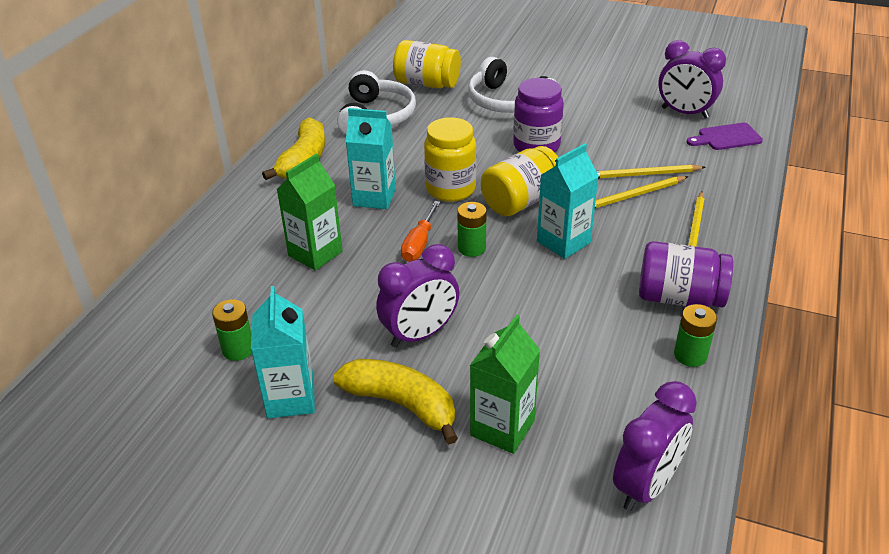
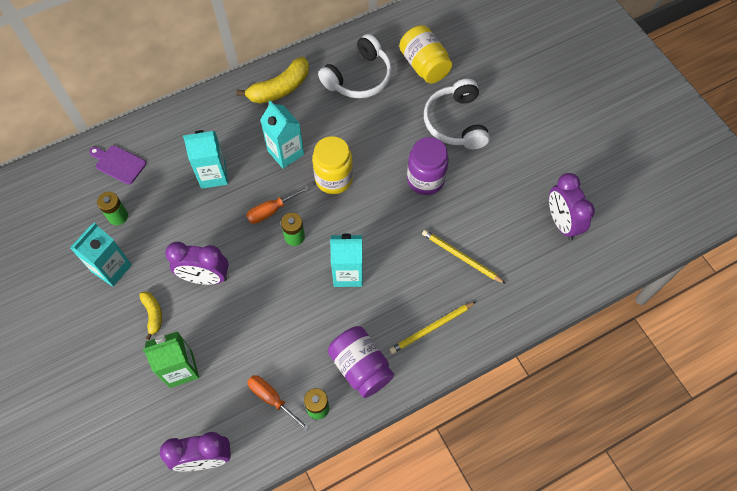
camera: 40 degrees right, 25 degrees up
green carton [276,153,343,271] -> turquoise carton [183,130,228,189]
yellow banana [333,359,458,444] -> yellow banana [139,292,162,340], size x0.56
yellow jar [481,146,558,216] -> none
yellow pencil [595,176,688,208] -> none
purple cutting board [687,123,763,150] -> purple cutting board moved to [89,145,146,184]
none -> orange screwdriver [247,375,309,431]

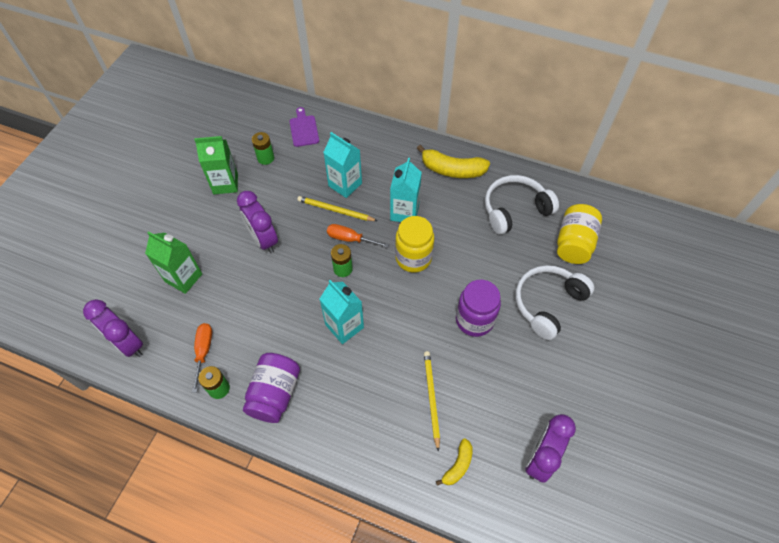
camera: 50 degrees right, 5 degrees down
turquoise carton [70,222,132,287] -> green carton [194,136,238,194]
yellow banana [139,292,162,340] -> yellow banana moved to [436,438,472,486]
white headphones [318,34,392,98] -> white headphones turned 150 degrees clockwise [485,175,559,235]
yellow pencil [390,301,476,354] -> yellow pencil moved to [297,196,377,221]

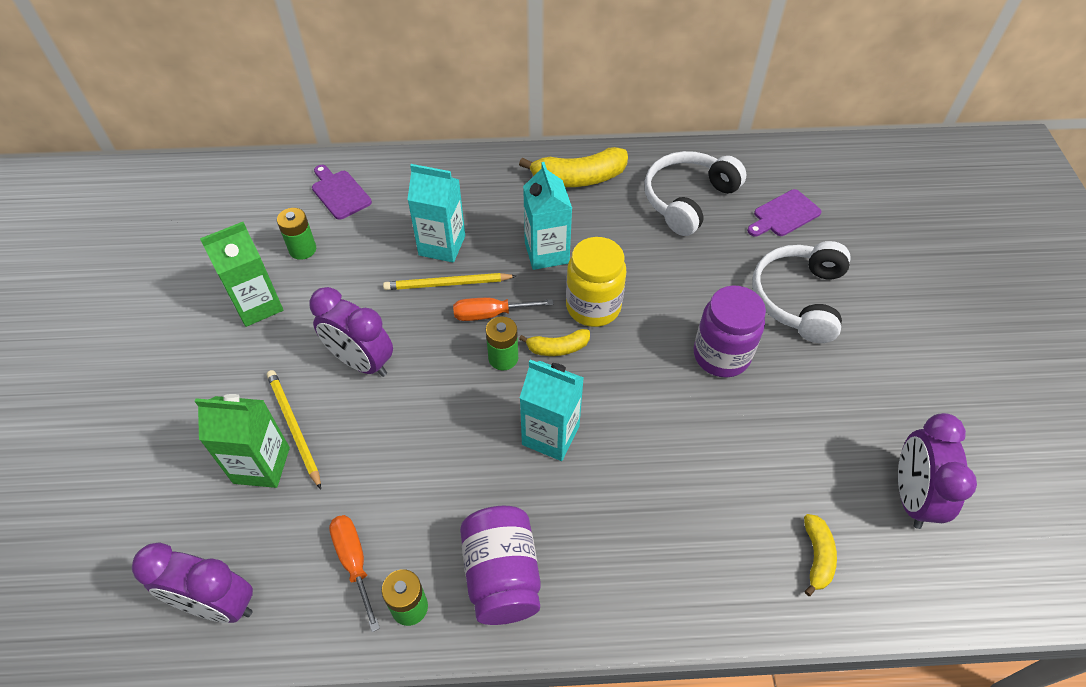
camera: 25 degrees left, 5 degrees down
yellow pencil [424,351,440,452] -> yellow pencil moved to [267,370,321,489]
yellow jar [557,204,602,264] -> purple cutting board [747,189,822,236]
none -> yellow banana [519,329,590,356]

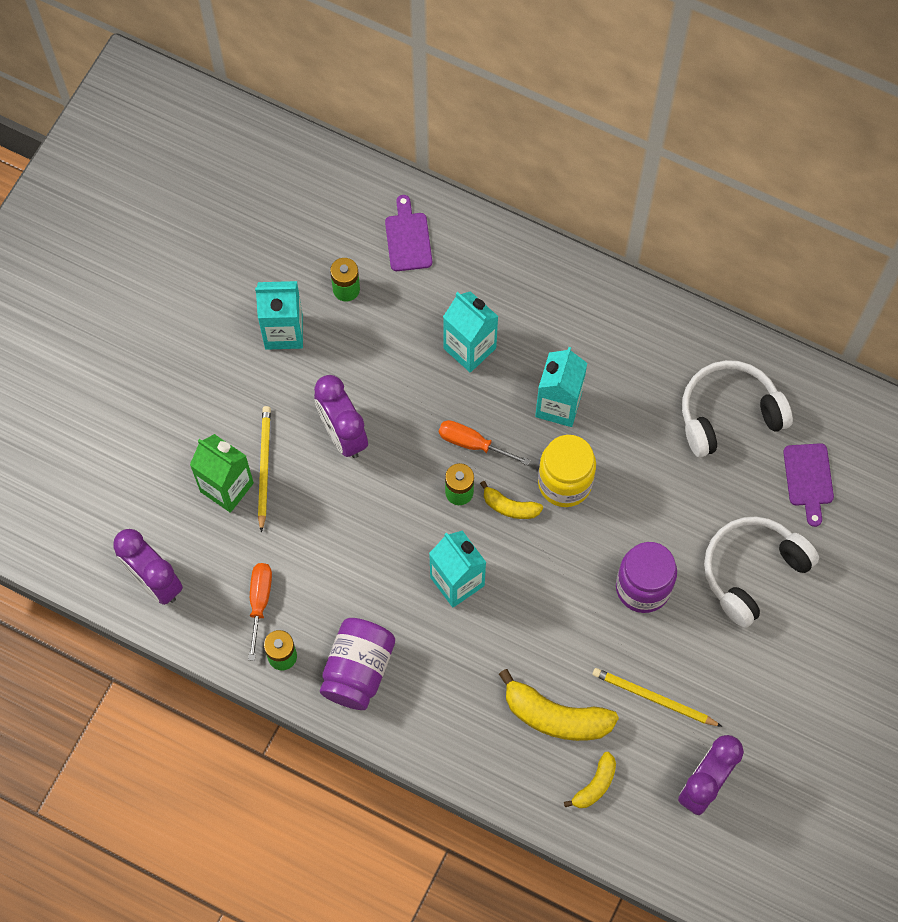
camera: 30 degrees right, 15 degrees up
green carton [200,222,283,327] -> turquoise carton [255,281,303,350]
yellow pencil [383,273,516,290] -> yellow pencil moved to [592,668,722,727]
yellow banana [519,147,628,187] -> yellow banana moved to [499,669,619,741]
purple cutting board [747,189,822,236] -> purple cutting board turned 90 degrees counterclockwise [783,443,834,527]

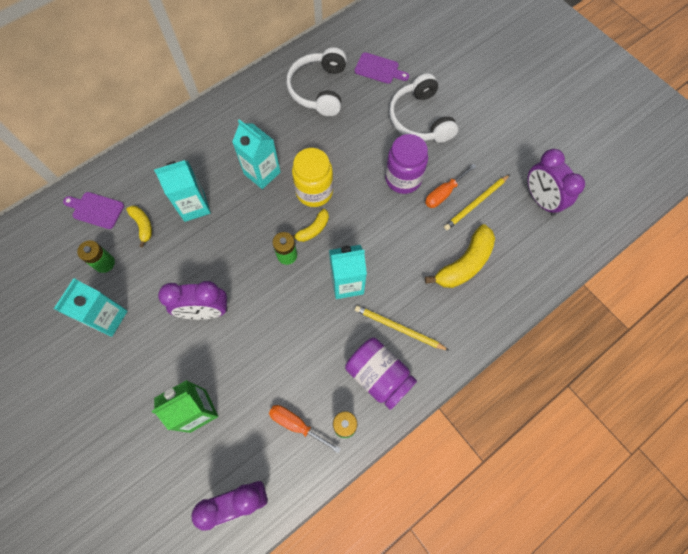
camera: 65 degrees left, 0 degrees up
yellow pencil [258,406,271,532] -> yellow pencil moved to [355,305,449,351]
orange screwdriver [439,420,530,466] -> orange screwdriver moved to [425,164,476,208]
yellow banana [564,752,616,808] -> yellow banana moved to [126,206,152,248]

